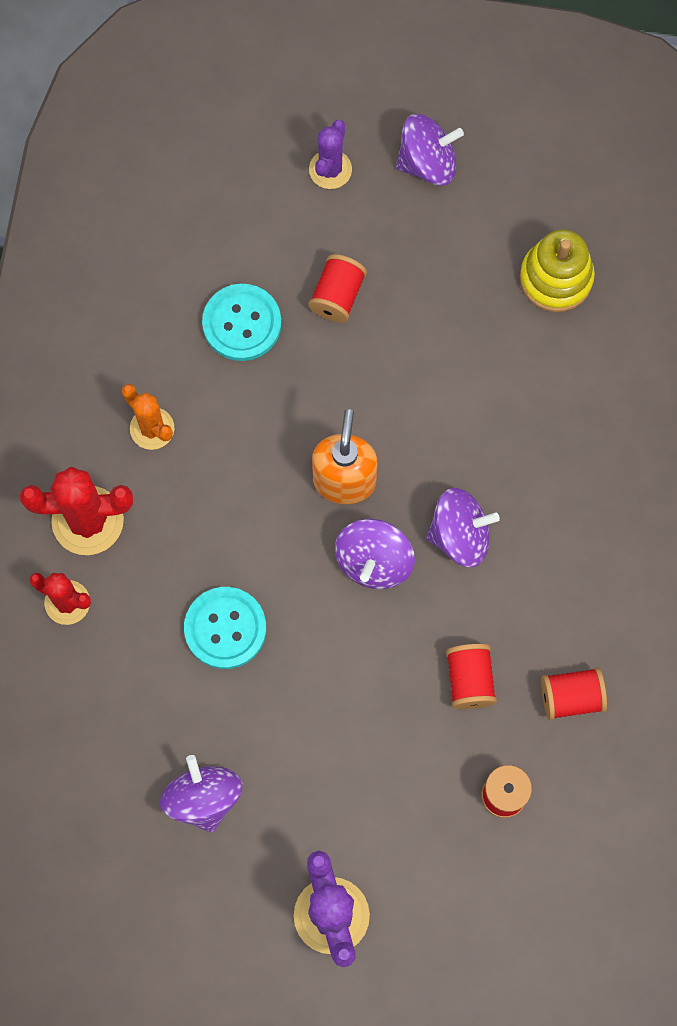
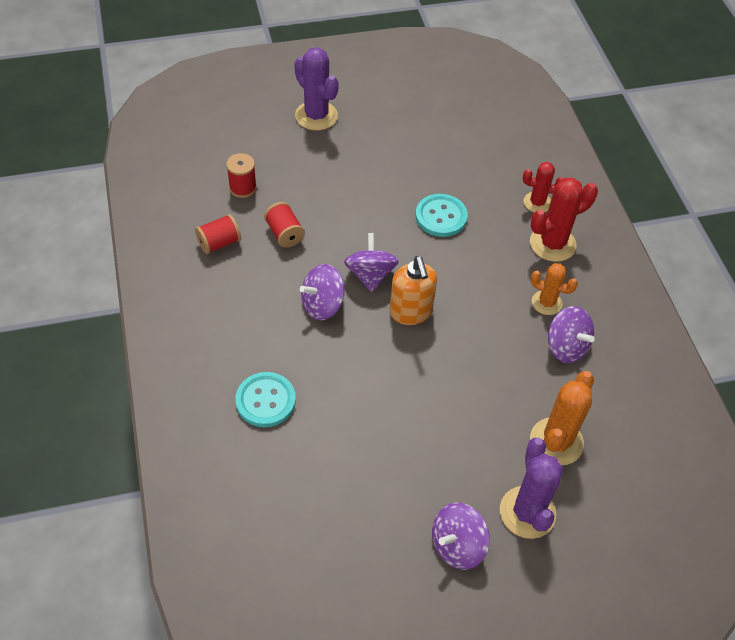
camera: 155 degrees right, 20 degrees down
purple spinning top [160,755,243,833] -> purple spinning top moved to [548,306,595,363]
turquoise button [202,284,281,361] -> turquoise button moved to [235,372,296,427]
red spool [308,254,367,322] -> none
purple cactus [309,120,352,189] -> purple cactus [500,438,563,539], size x1.59
yellow stacking toy [520,230,595,312] -> none
none -> orange cactus [530,371,594,465]

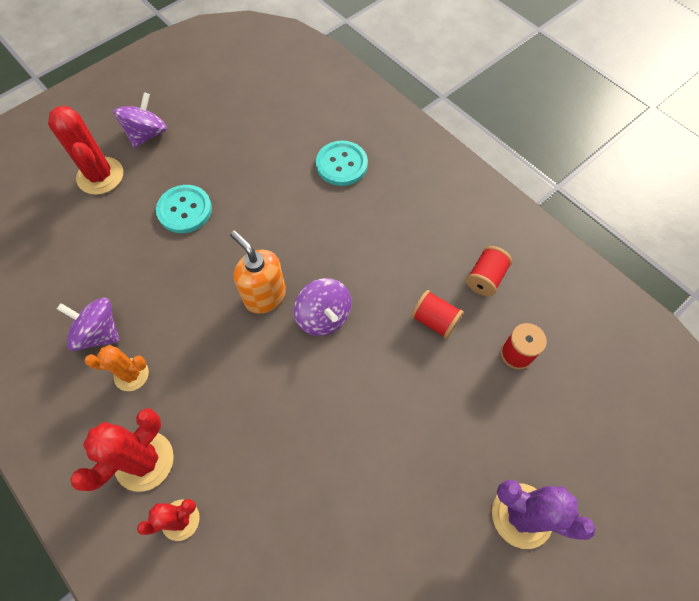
camera: 155 degrees right, 10 degrees up
purple spinning top [300,264,345,320] -> none
turquoise button [415,194,468,237] -> turquoise button moved to [156,185,212,233]
purple cactus [500,438,563,539] -> red cactus [48,106,123,195]
orange cactus [530,371,594,465] -> none

